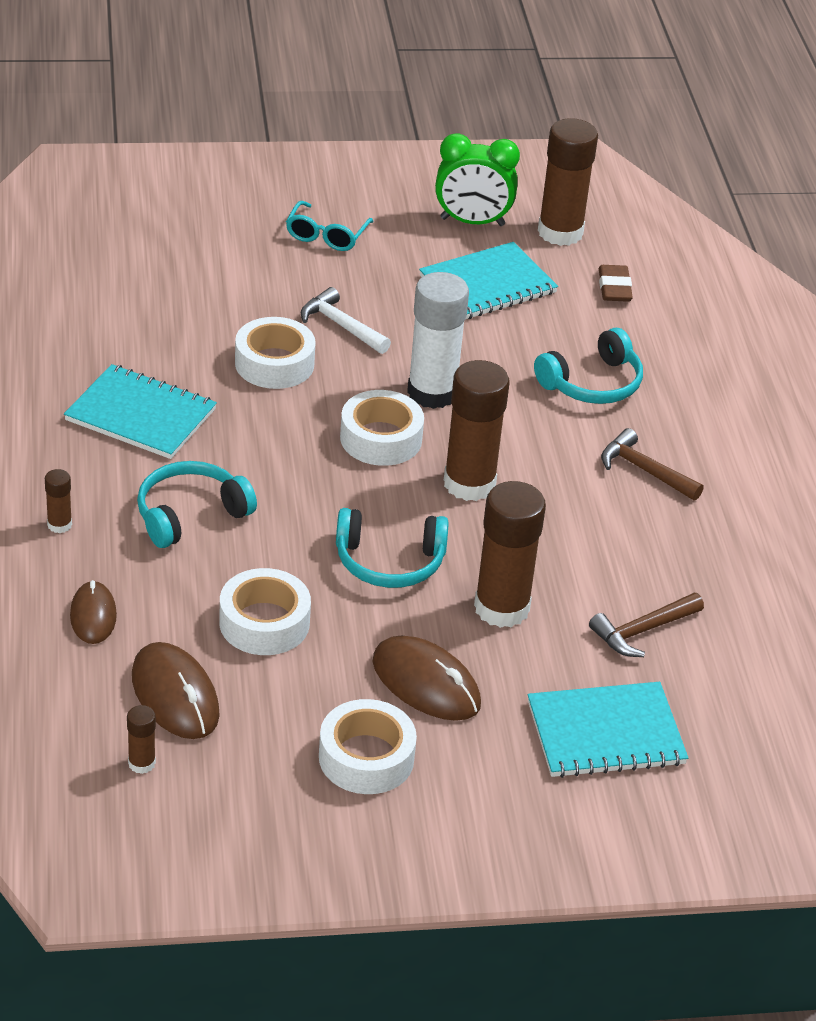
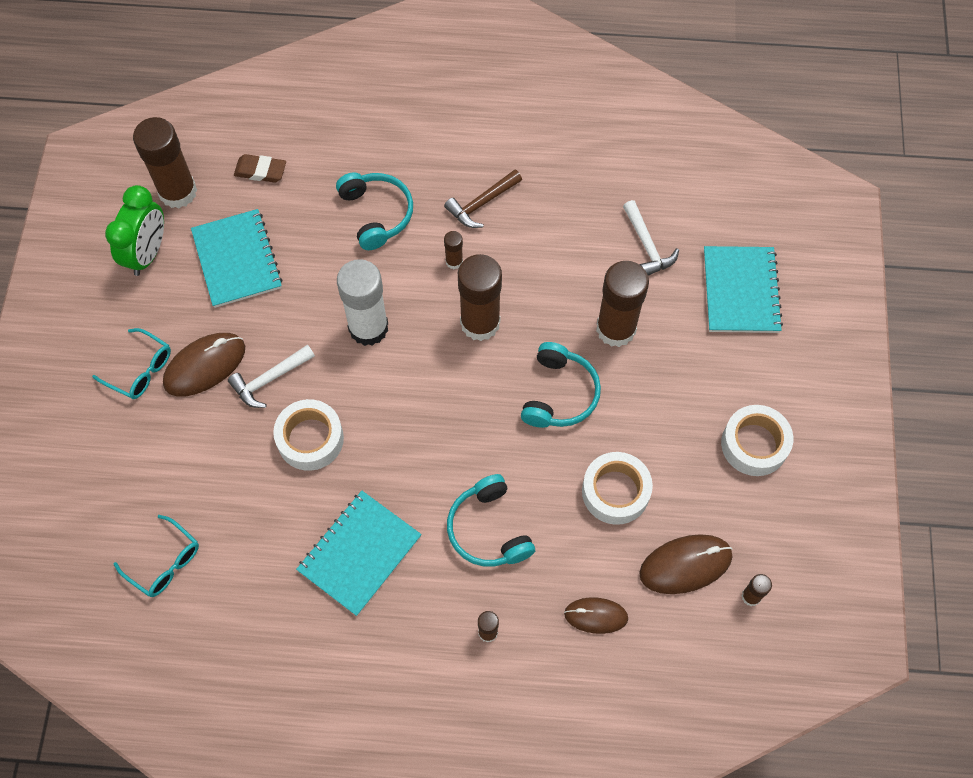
camera: 75 degrees left, 25 degrees up
white tape [340,390,424,466] -> none
brown mouse [373,636,481,721] -> brown mouse moved to [163,333,245,397]
brown hammer [589,593,704,657] -> white hammer [623,200,679,276]
none -> turquoise glasses [113,515,199,597]
none -> brown glue stick [444,231,463,269]

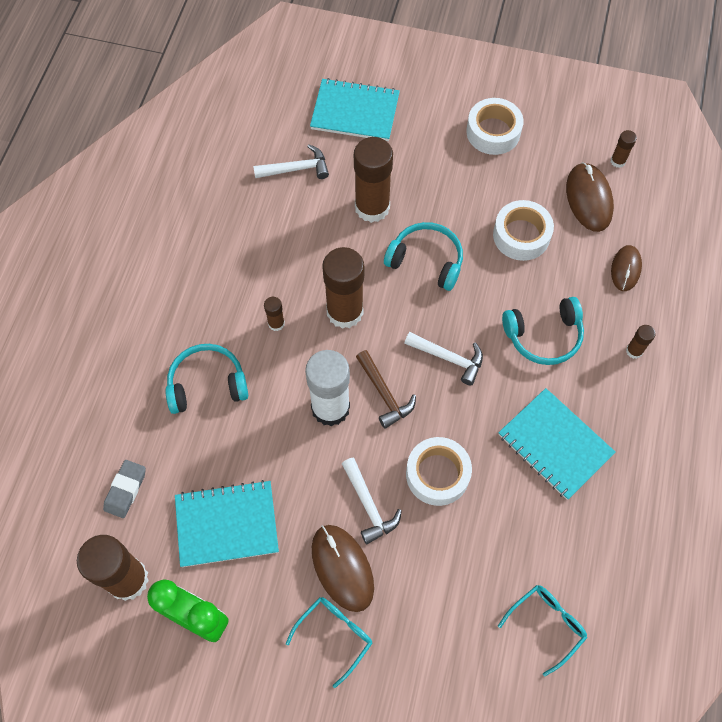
camera: 80 degrees left, 0 degrees up
brown eraser [234,154,286,183] -> grey eraser [103,460,146,518]
brown hammer [444,169,522,228] -> brown hammer moved to [356,350,416,429]
none -> white hammer [405,332,483,386]

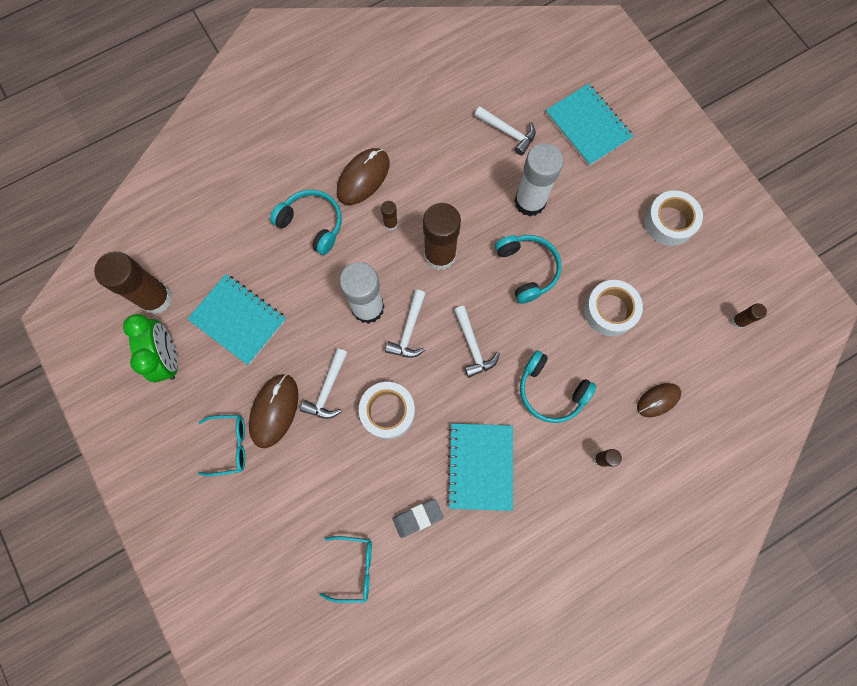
camera: 45 degrees right, 10 degrees up
grey eraser [103,460,146,518] -> grey eraser moved to [393,499,444,538]
brown glue stick [354,137,393,223] -> white glue stick [514,143,564,217]
brown hammer [356,350,416,429] -> white hammer [385,290,426,358]
brown mouse [566,162,614,232] -> brown mouse moved to [337,148,390,205]

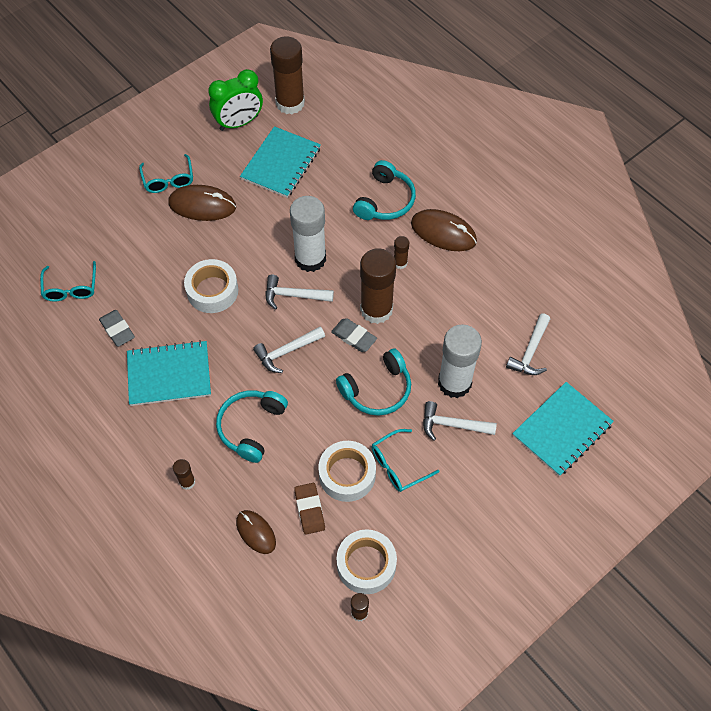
camera: 80 degrees right, 15 degrees down
white hammer [300,348,348,419] -> white hammer moved to [423,401,497,441]
white tape [644,190,703,246] -> white tape moved to [336,529,397,594]
none -> brown eraser [294,483,325,535]
none -> grey eraser [331,318,377,352]
none -> turquoise glasses [371,429,439,492]

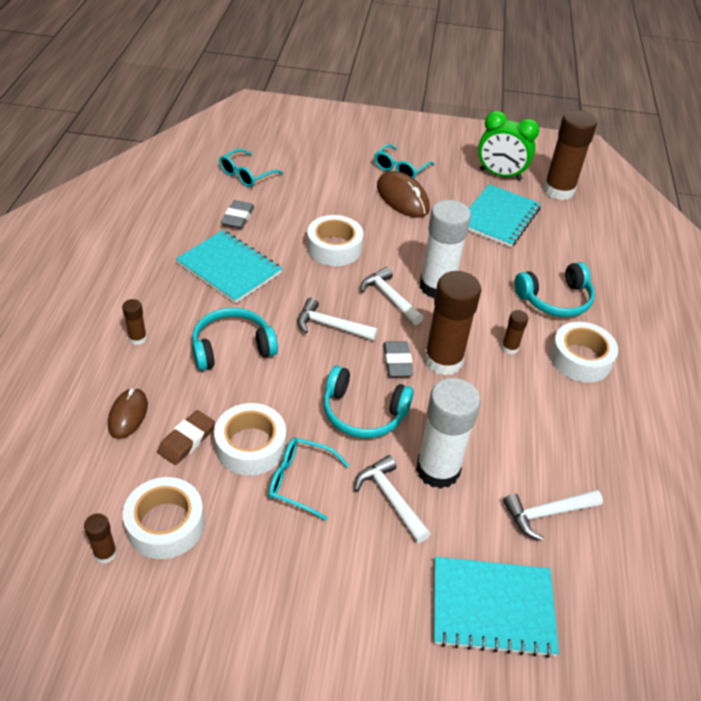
camera: 45 degrees right, 15 degrees down
turquoise notebook [240,126,321,198] -> turquoise notebook turned 45 degrees counterclockwise [468,184,541,247]
brown mouse [411,209,477,251] -> white tape [550,322,618,382]

